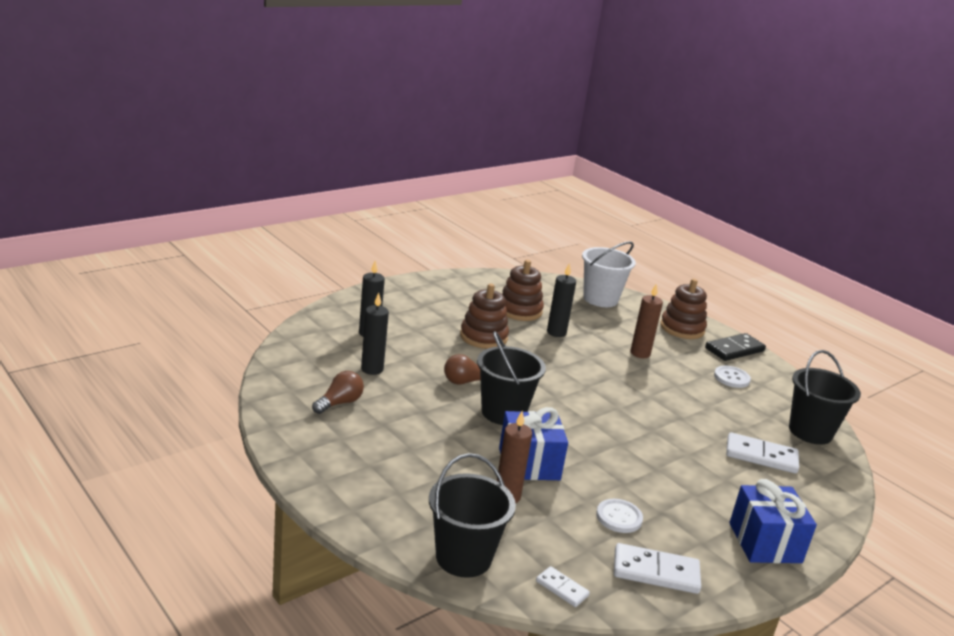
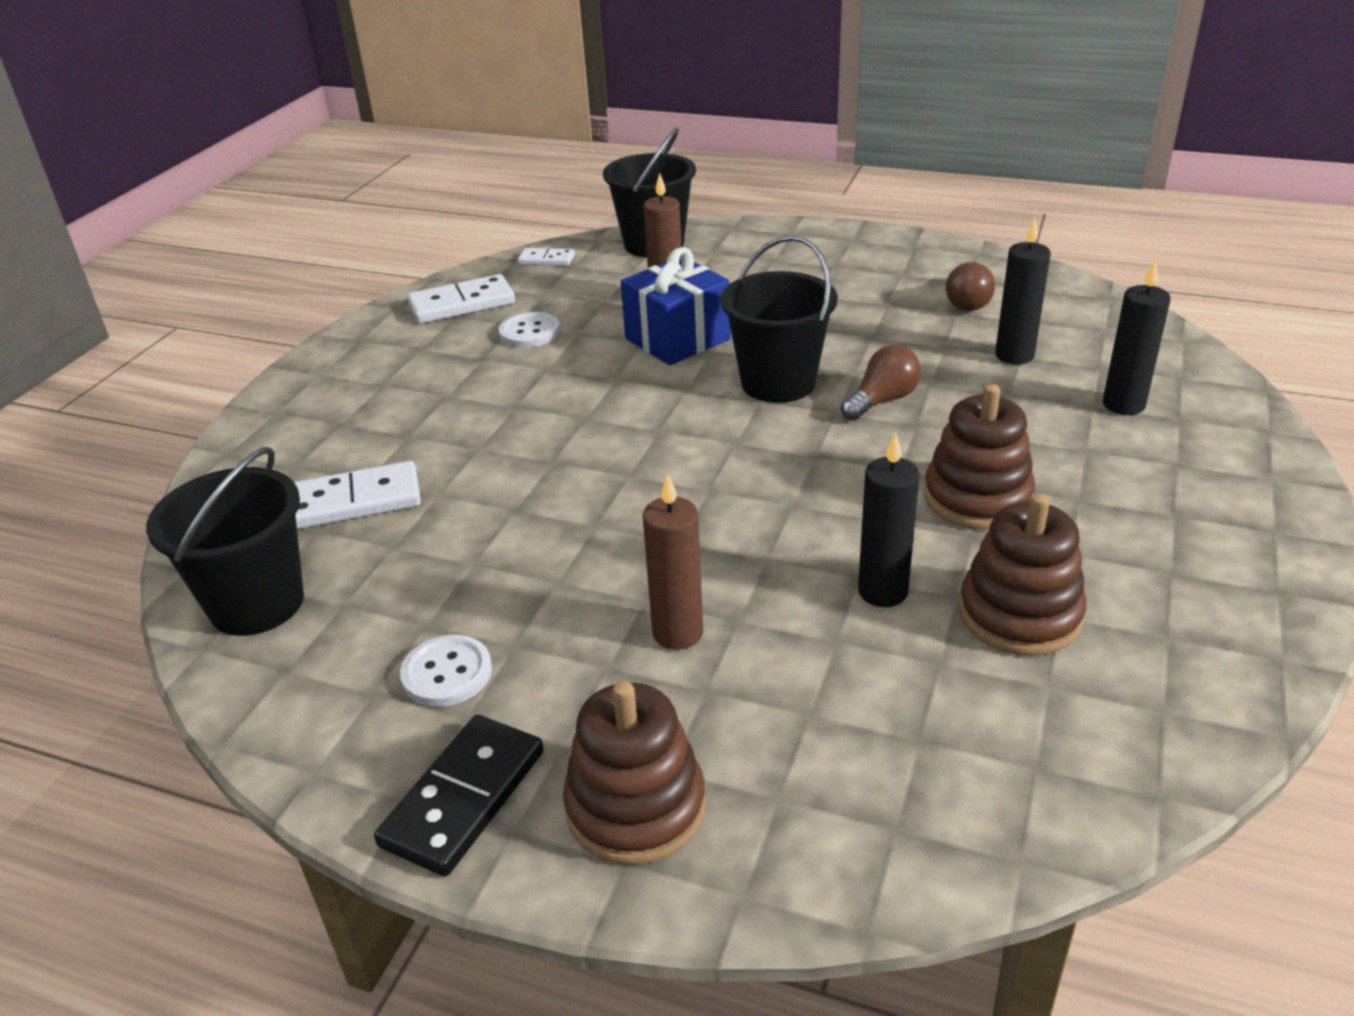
camera: 155 degrees right, 10 degrees up
white bucket [582,241,636,307] -> none
blue gift [729,479,817,563] -> none

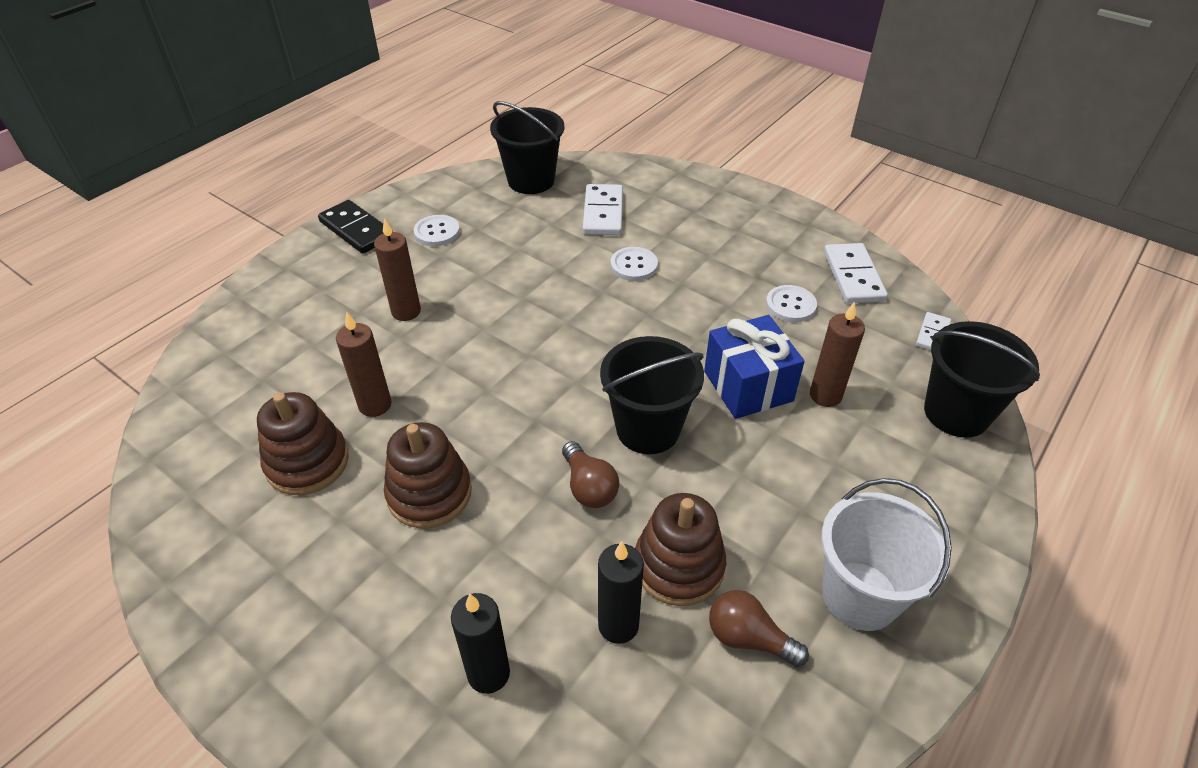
camera: 105 degrees right, 10 degrees up
brown stacking toy [563,681,706,865] -> brown stacking toy moved to [635,493,726,606]
black candle [858,432,920,607] -> brown candle [336,311,391,417]
none -> white button [610,247,658,281]
none -> white bucket [822,478,952,631]

